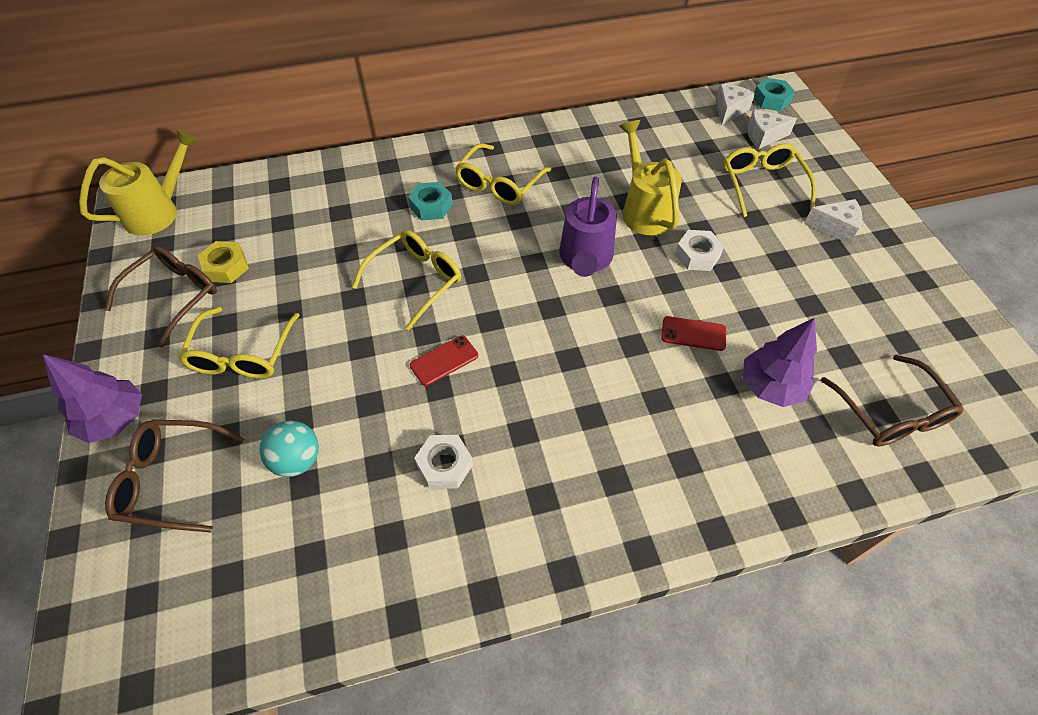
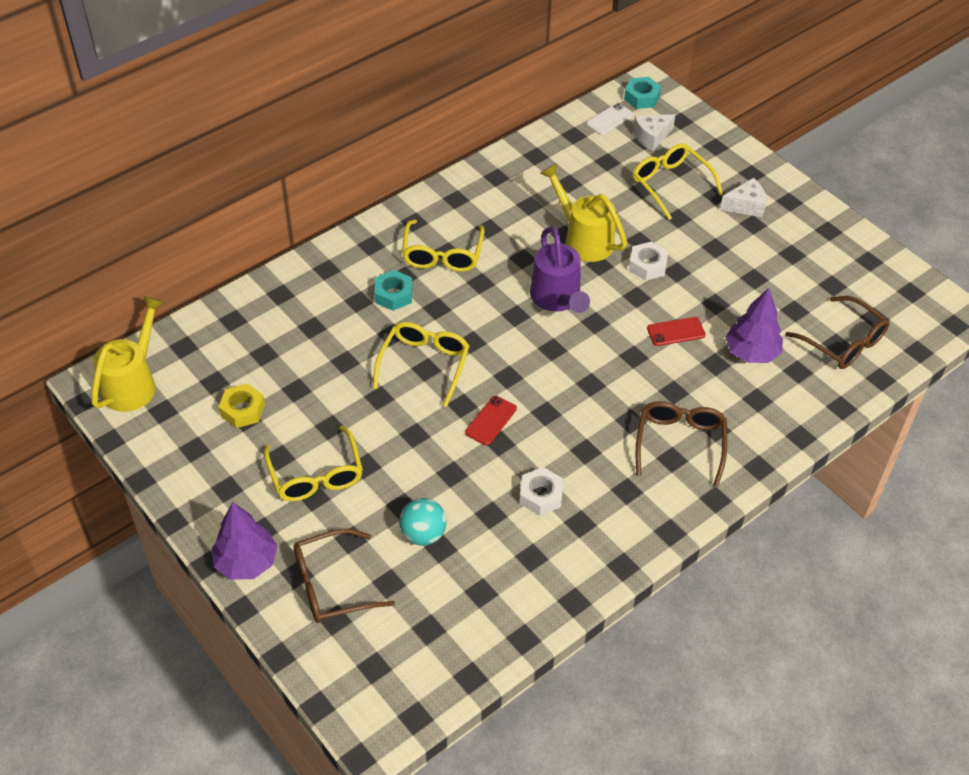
camera: 25 degrees left, 5 degrees down
brown glasses [104,246,217,348] -> brown glasses moved to [636,401,727,487]
white cheese [716,84,755,125] -> white phone [586,103,634,135]

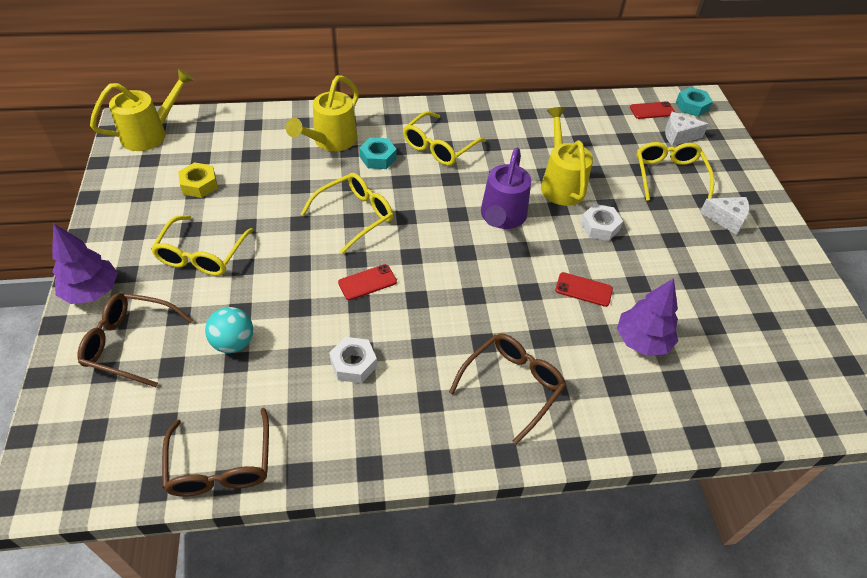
camera: 30 degrees right, 0 degrees up
white phone [586,103,634,135] -> red phone [630,101,676,119]
brown glasses [785,296,890,369] -> brown glasses moved to [162,408,269,496]
none -> yellow watering can [286,75,359,151]

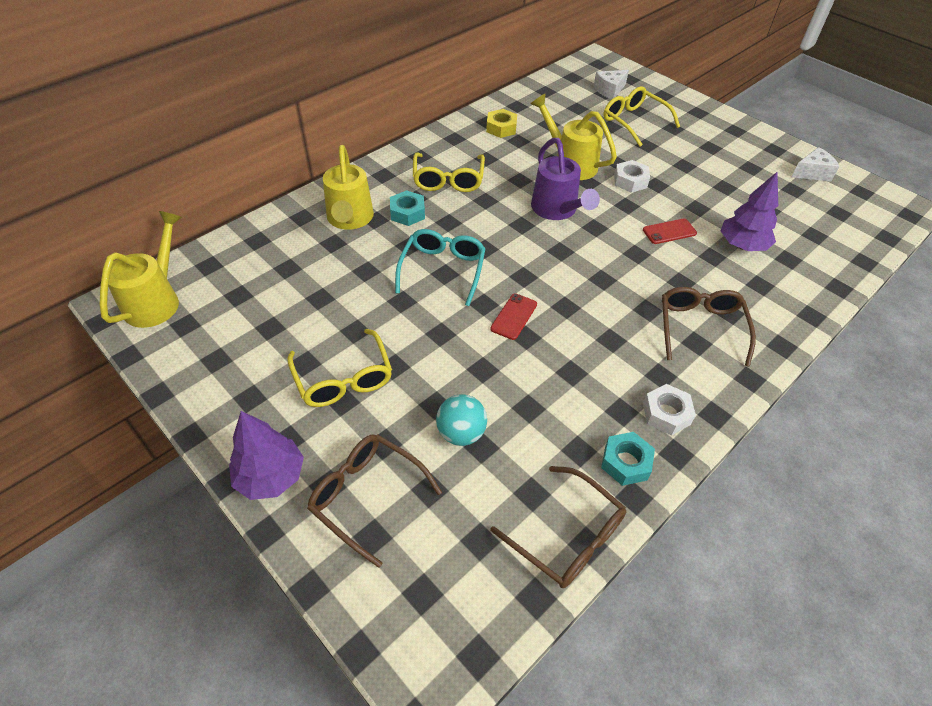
camera: 35 degrees left, 0 degrees up
brown glasses [77,293,193,387] -> brown glasses turned 60 degrees clockwise [307,434,442,568]
yellow nut [178,162,218,198] -> yellow nut moved to [486,109,517,138]
yellow glasses [301,173,393,254] -> turquoise glasses [395,229,486,306]
white nut [329,337,377,383] -> white nut moved to [643,384,696,435]
red phone [630,101,676,119] -> none
turquoise nut [676,87,713,117] -> turquoise nut moved to [601,432,655,486]
white cheese [699,197,750,235] -> white cheese moved to [792,147,840,181]

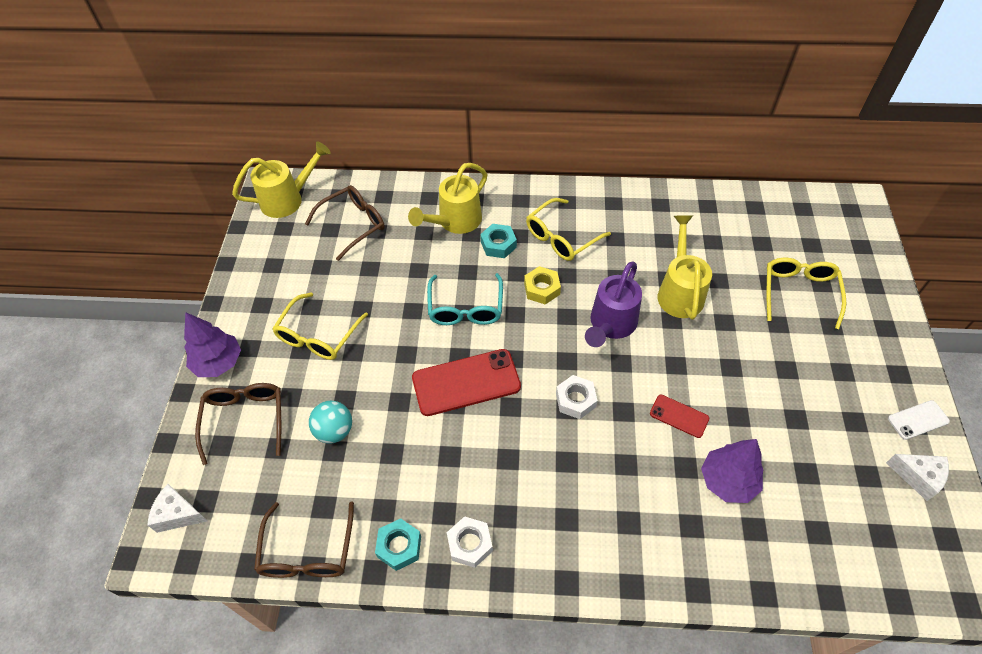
camera: 50 degrees right, 5 degrees up
turquoise glasses [395,229,486,306] -> turquoise glasses turned 120 degrees clockwise [427,273,503,325]
yellow nut [486,109,517,138] -> yellow nut moved to [524,266,561,305]
red phone [490,293,537,340] -> red phone [412,349,521,416], size x1.94
white cheese [593,70,629,99] -> white cheese moved to [147,484,207,533]
white nut [614,160,650,193] -> white nut moved to [556,375,598,419]
brown glasses [662,287,756,367] -> brown glasses moved to [305,185,385,261]
none -> white phone [888,400,950,440]

